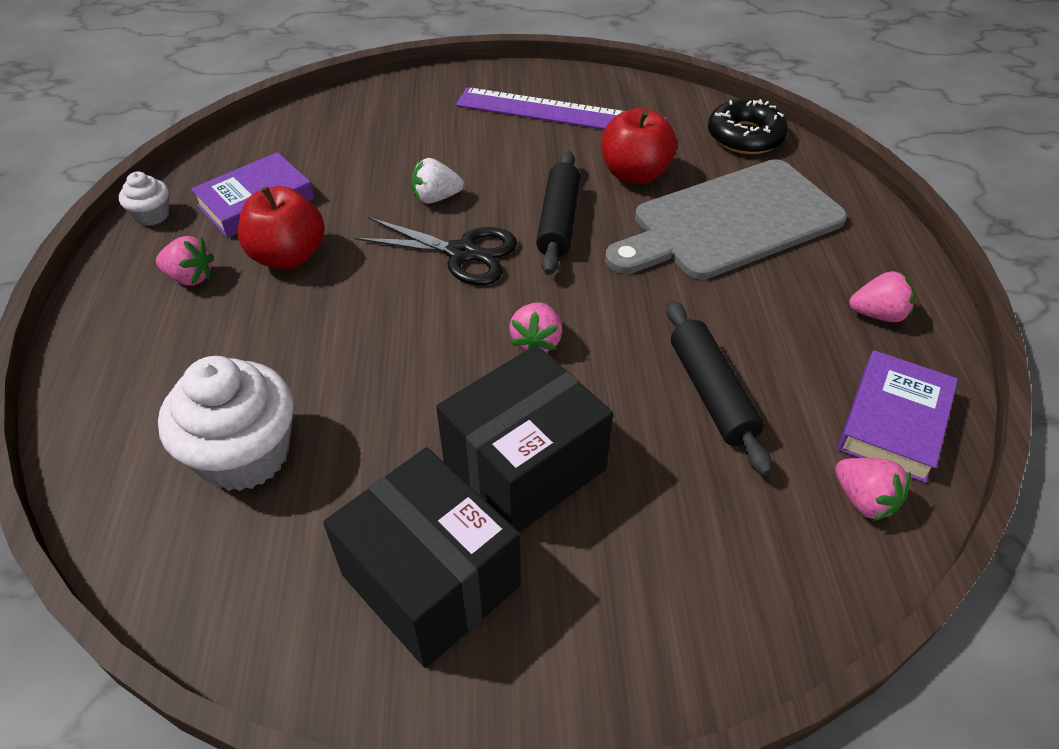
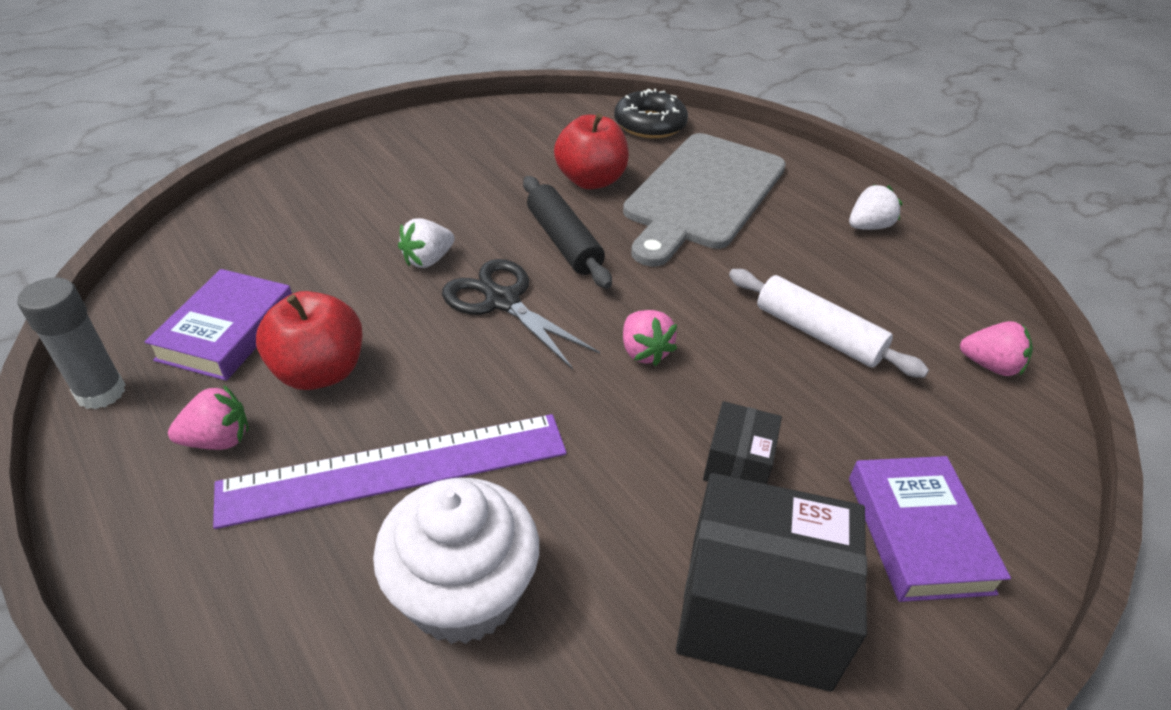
camera: 35 degrees left, 5 degrees down
white cupcake [119,171,170,226] -> grey glue stick [17,277,126,409]
black scissors [355,217,517,285] -> black scissors turned 120 degrees counterclockwise [442,259,600,370]
black box [436,345,613,532] -> black box [703,401,782,484], size x0.51
purple ruler [456,87,667,130] -> purple ruler moved to [213,414,567,529]
black rolling pin [666,300,772,476] -> white rolling pin [729,269,929,378]
purple book [838,350,958,483] -> purple book moved to [849,456,1011,602]
pink strawberry [849,271,914,322] -> white strawberry [849,184,903,230]

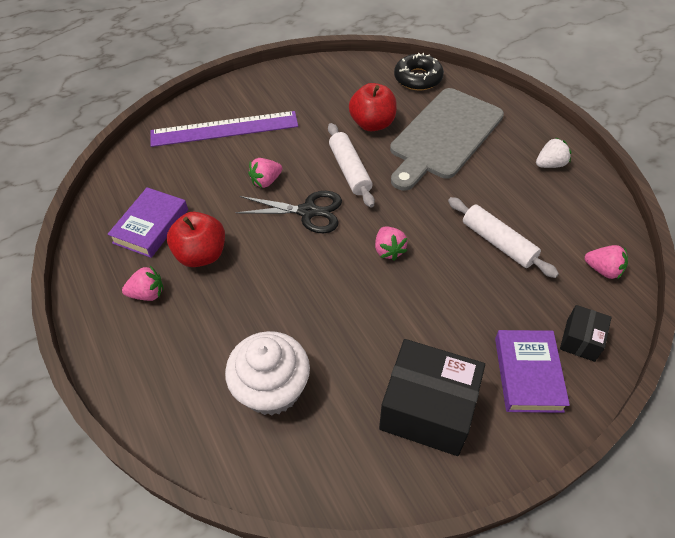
camera: 10 degrees right, 10 degrees up
grey glue stick [17,277,126,409] -> none
purple ruler [213,414,567,529] -> purple ruler moved to [150,111,298,147]
white strawberry [398,218,455,268] -> pink strawberry [248,158,282,188]
black scissors [442,259,600,370] -> black scissors turned 135 degrees clockwise [235,191,342,233]
black rolling pin [523,176,612,289] -> white rolling pin [328,123,375,208]
black box [703,401,782,484] -> black box moved to [560,305,612,362]

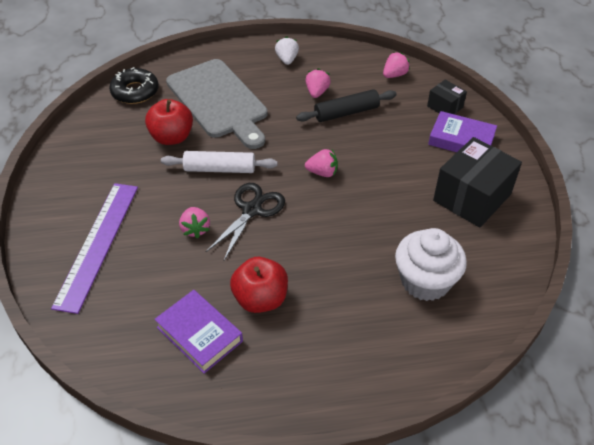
camera: 70 degrees left, 5 degrees down
pink strawberry [122,266,164,301] -> pink strawberry moved to [306,68,331,98]
white rolling pin [448,197,559,278] -> black rolling pin [296,89,397,122]

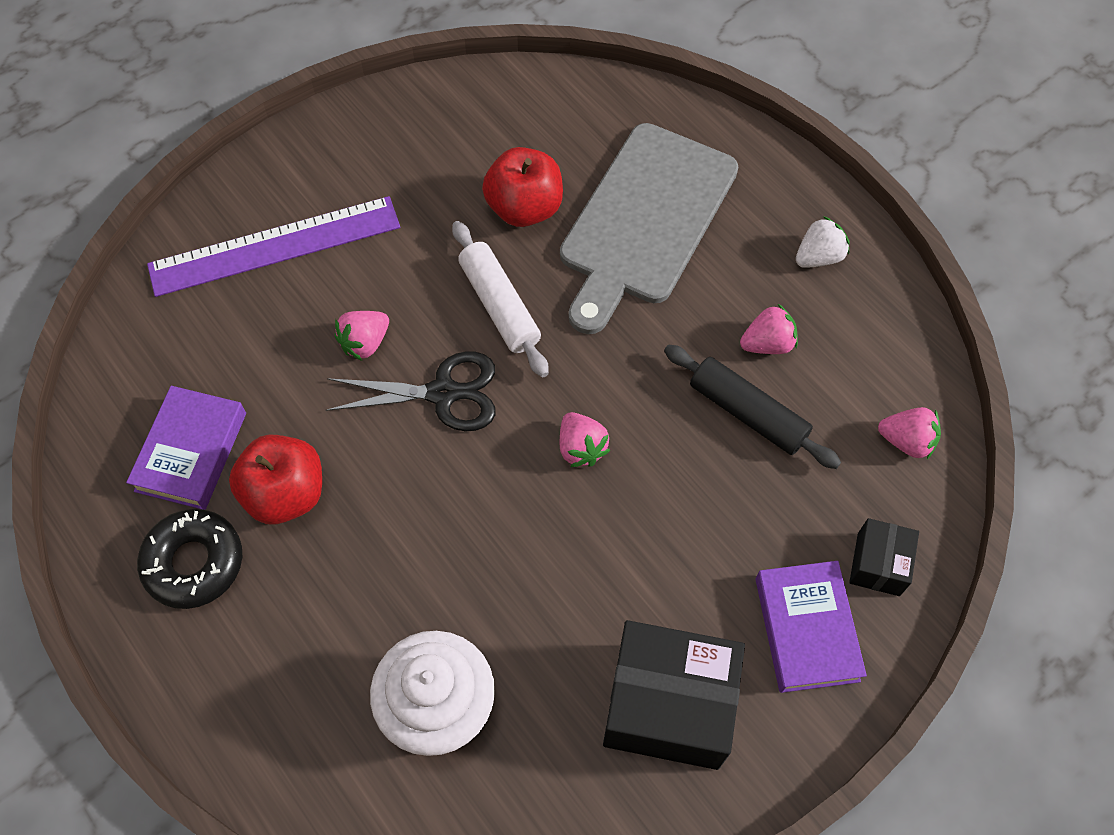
camera: 60 degrees right, 15 degrees up
black donut [109,67,159,104] -> black donut moved to [137,509,242,609]

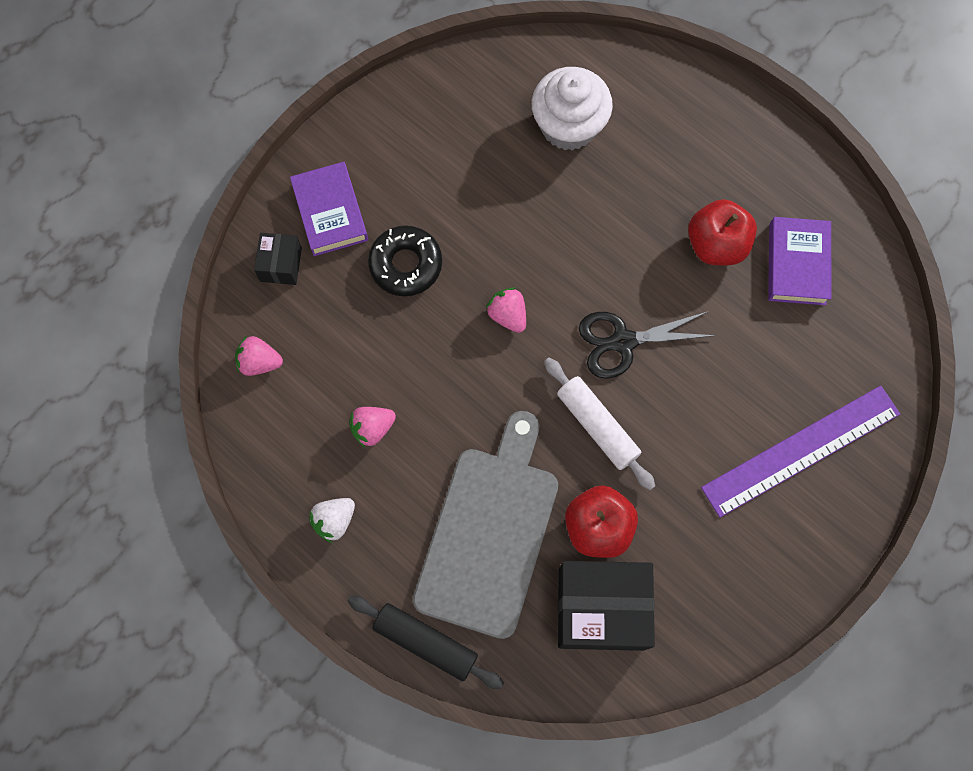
camera: 170 degrees right, 10 degrees up
black donut [137,509,242,609] -> black donut moved to [368,225,442,296]
pink strawberry [335,311,389,361] -> none
black box [603,620,745,770] -> black box moved to [558,561,655,651]
black rolling pin [664,345,841,469] -> black rolling pin moved to [347,595,504,689]

